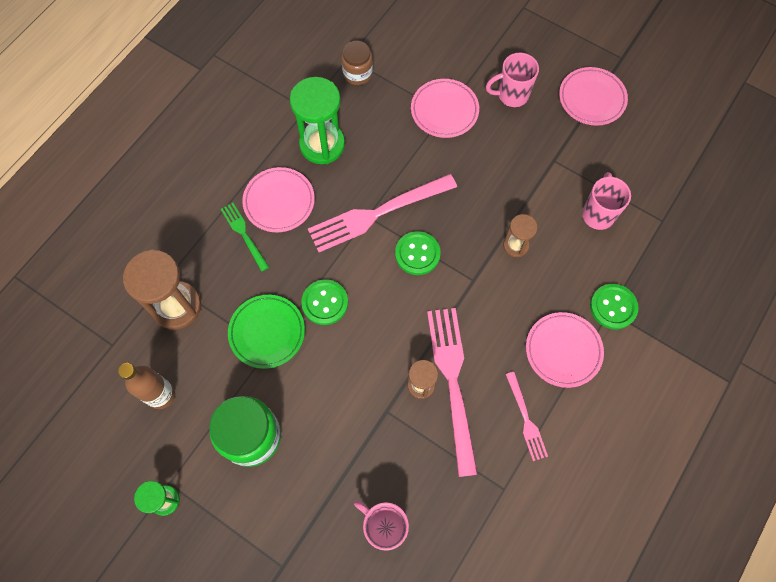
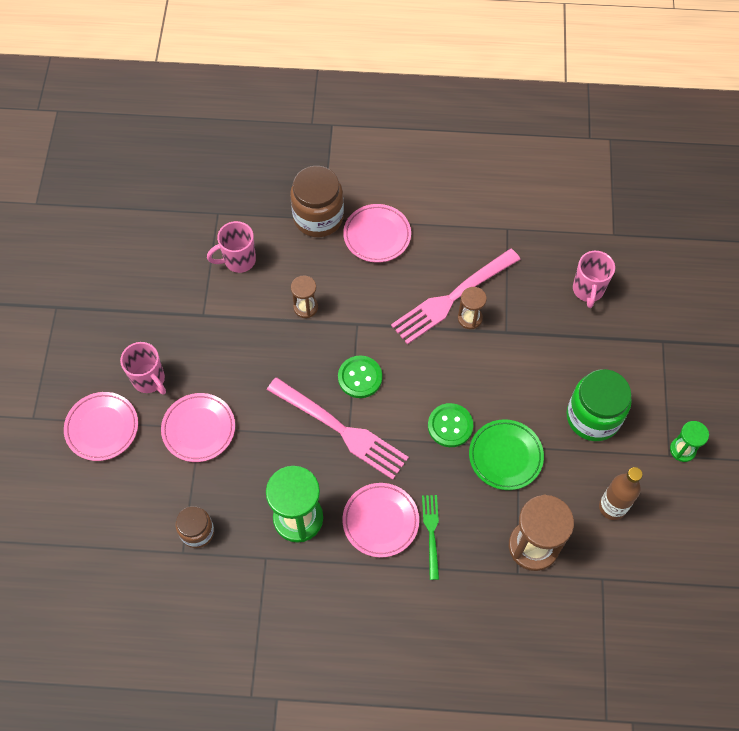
camera: 120 degrees left, 5 degrees down
green fork [221,203,269,272] -> green fork turned 150 degrees clockwise [422,495,439,580]
pink fork [506,372,548,461] -> none
pink plate [559,67,628,126] -> pink plate moved to [64,392,138,461]
green button [590,284,639,329] -> brown jar [290,166,344,237]

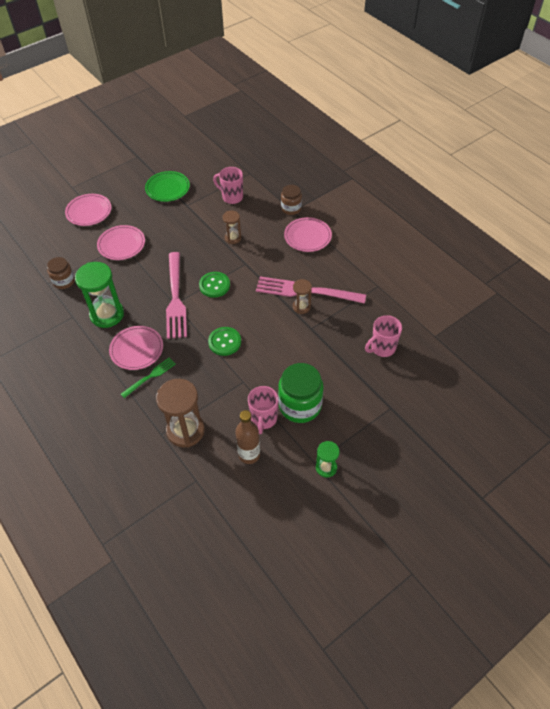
camera: 50 degrees right, 10 degrees down
pink mug [120,342,166,394] -> pink mug moved to [248,386,278,434]
brown jar [290,166,344,237] -> brown jar [281,185,302,215], size x0.59
green plate [469,419,544,490] -> green plate moved to [145,171,190,202]

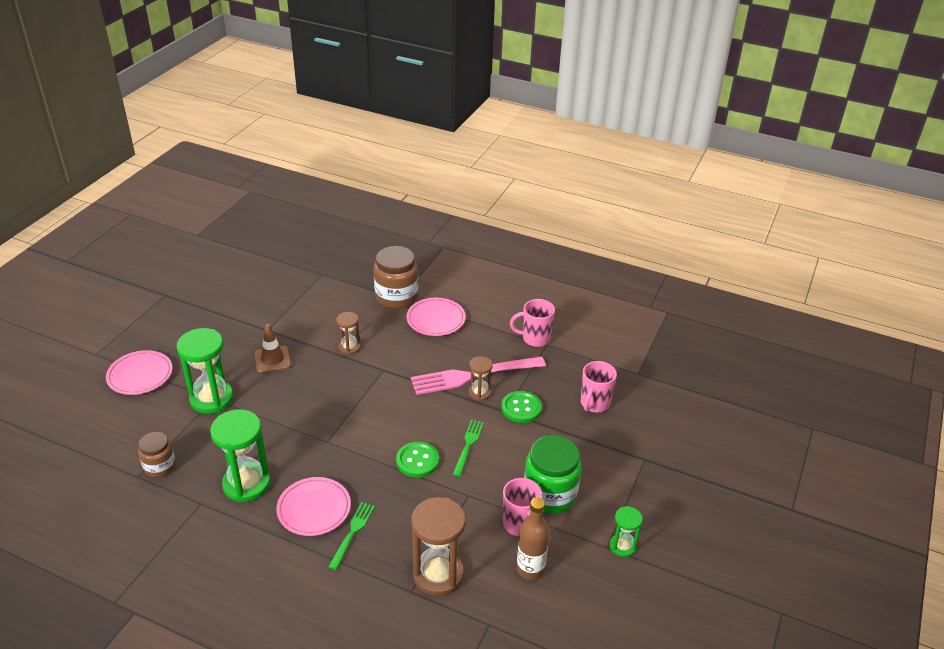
camera: 30 degrees left, 15 degrees down
pink plate [97,225,145,260] -> green hourglass [177,328,233,414]
green plate [145,171,190,202] -> none
pink fork [166,252,187,339] -> none
green button [199,272,230,298] -> green button moved to [501,391,542,423]
pink mug [213,167,243,204] -> pink mug moved to [510,299,555,347]
brown jar [281,185,302,215] -> brown jar [374,246,419,309], size x1.68
none -> brown traffic cone [254,324,291,373]
none -> green fork [453,420,484,477]

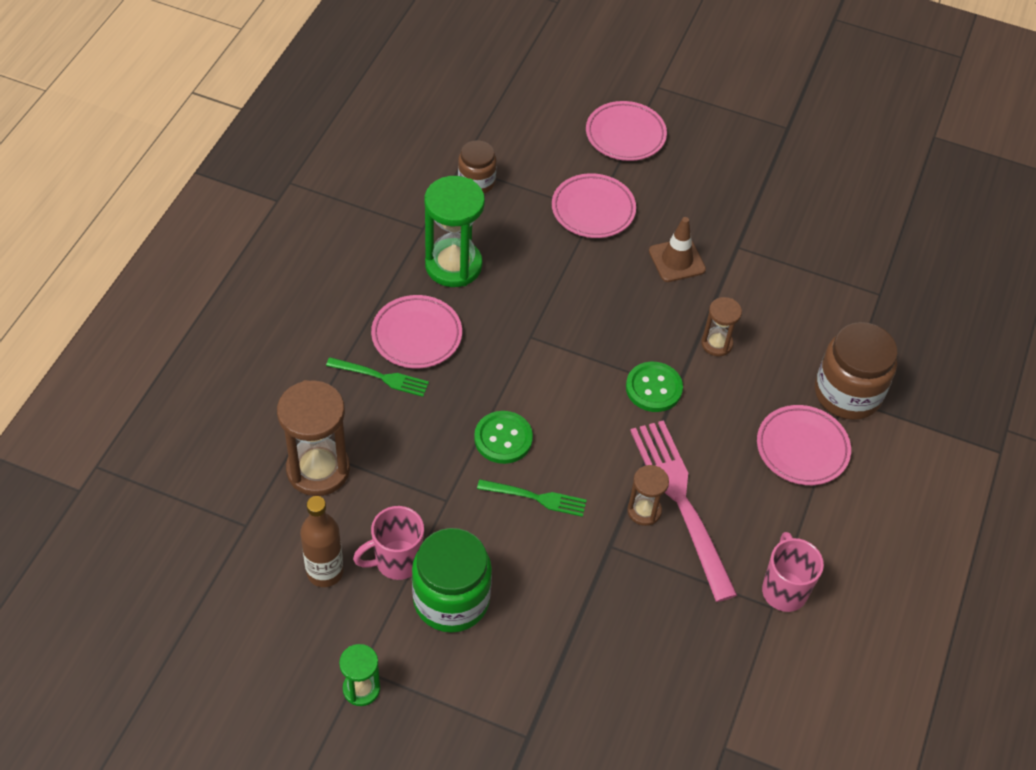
camera: 85 degrees right, 15 degrees up
green hourglass [177,328,233,414] -> pink plate [552,173,636,238]
green button [501,391,542,423] -> green button moved to [626,362,683,412]
pink mug [581,361,617,412] -> none

